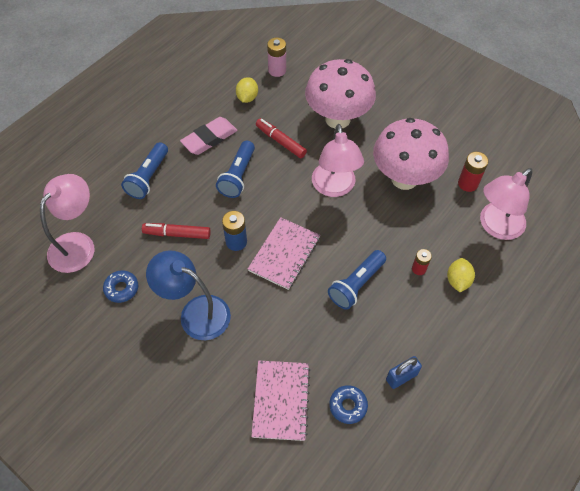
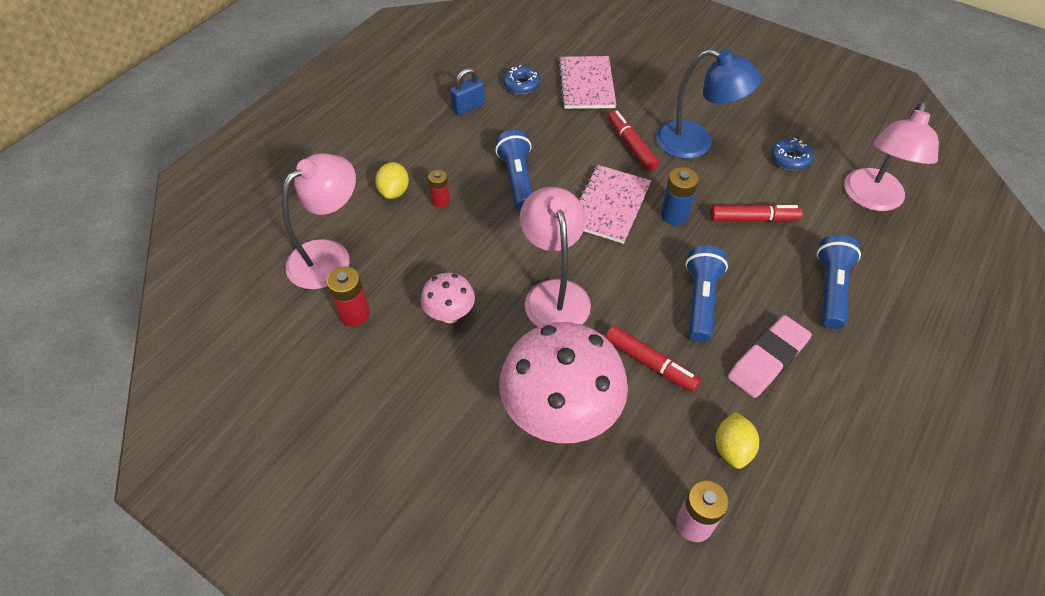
camera: 175 degrees right, 5 degrees down
blue flashlight [328,250,386,310] -> blue flashlight turned 45 degrees counterclockwise [495,130,532,211]
pink mushroom [373,118,449,190] -> pink mushroom [421,273,475,323], size x0.48
none -> red marker [608,111,659,171]

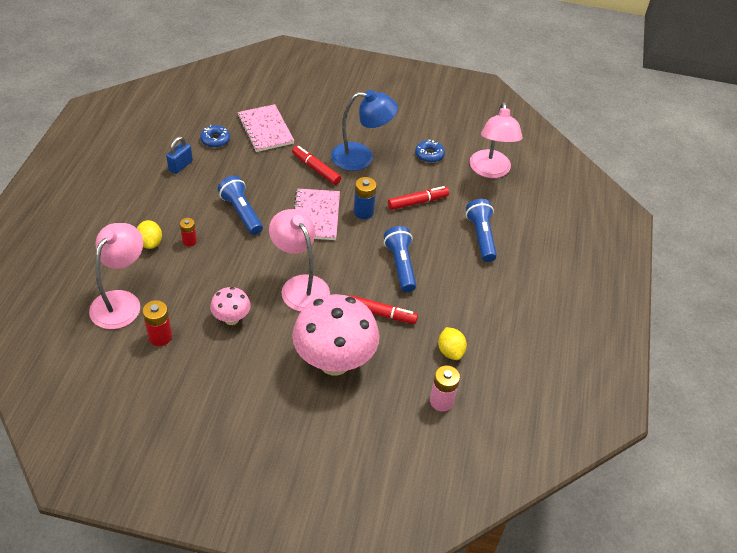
camera: 25 degrees left, 5 degrees down
pink eraser [728,315,812,398] -> none

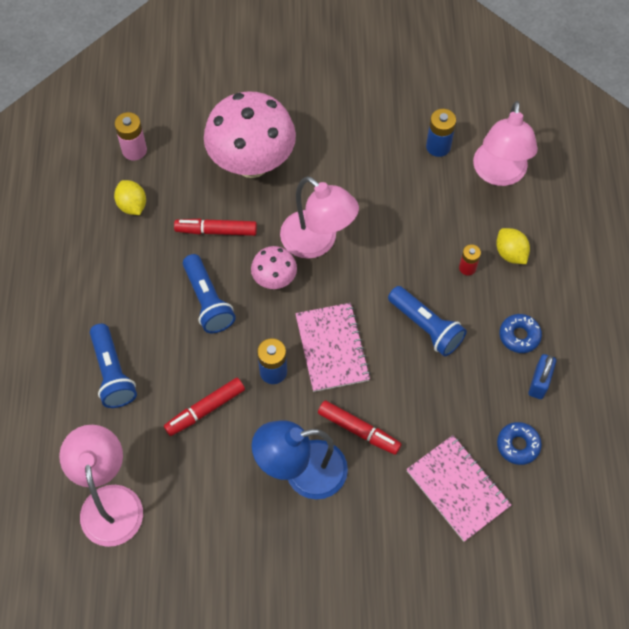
camera: 170 degrees right, 15 degrees up
red battery [142,300,172,346] -> blue battery [426,109,456,157]
pink mushroom [210,287,251,325] -> pink mushroom moved to [251,246,297,289]
blue donut [415,139,445,163] -> blue donut moved to [499,314,542,353]

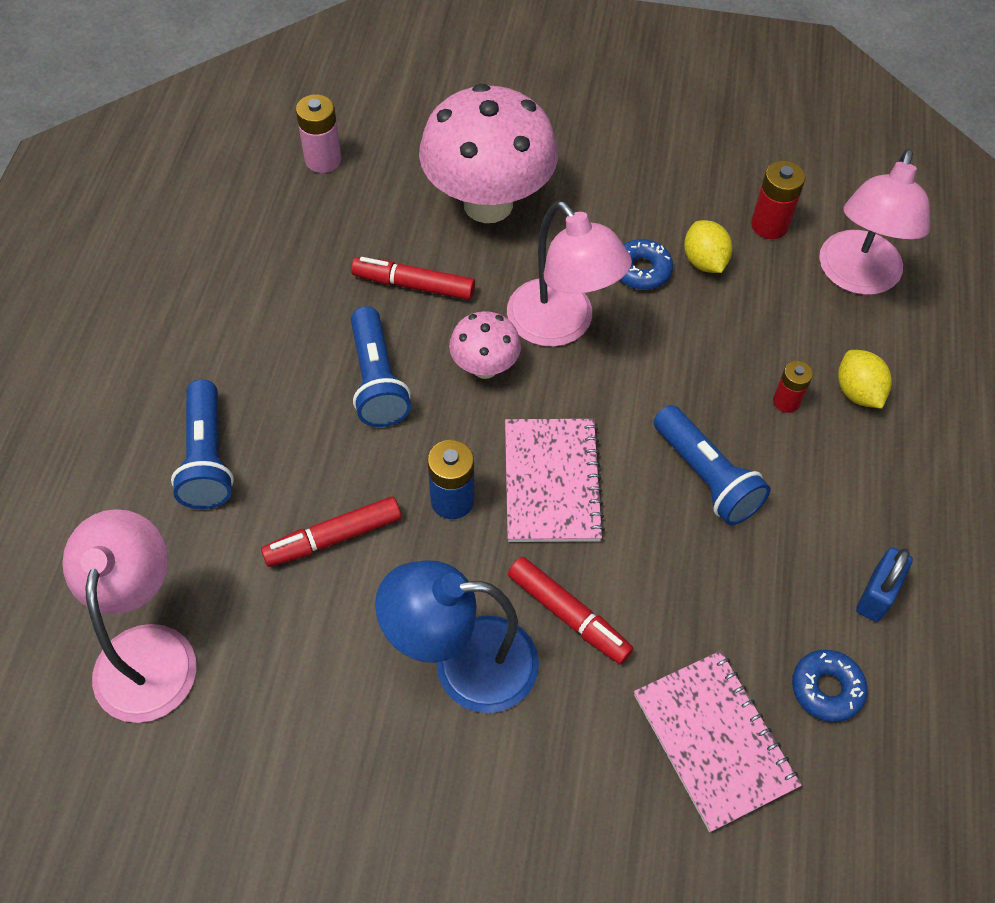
camera: 10 degrees right, 5 degrees down
yellow lemon [114,180,146,215] -> yellow lemon moved to [684,220,733,273]
blue battery [426,109,456,157] -> red battery [751,160,805,239]
blue donut [499,314,542,353] -> blue donut moved to [620,239,673,290]

